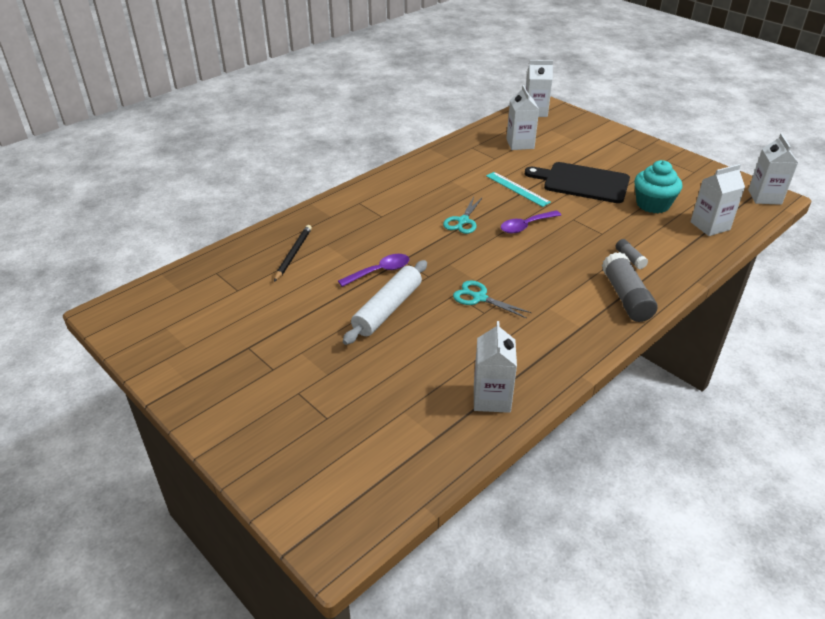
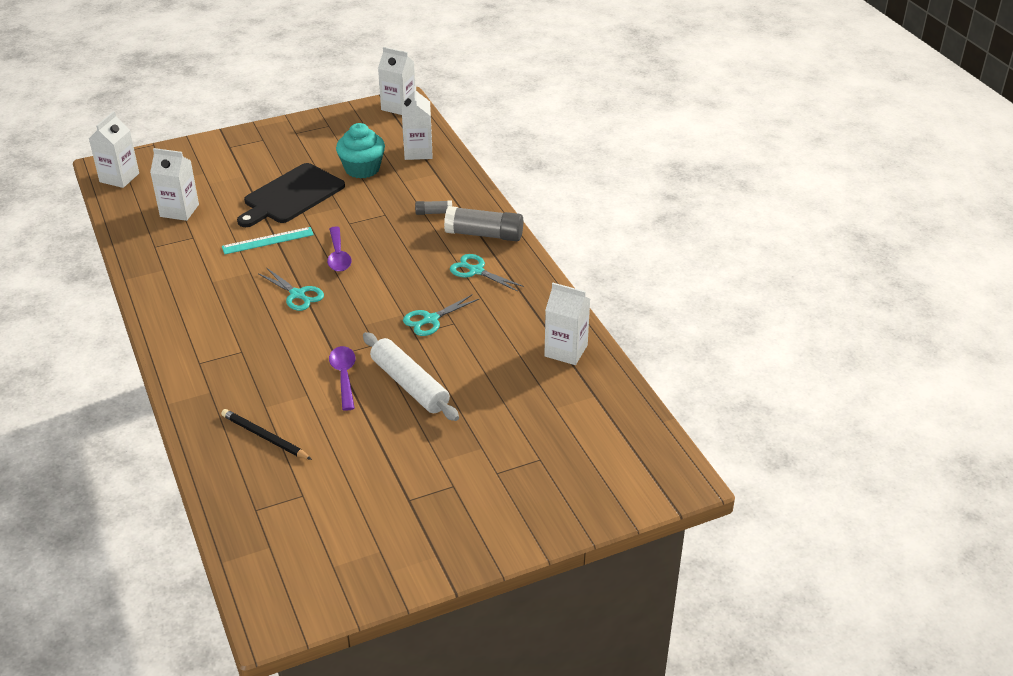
camera: 70 degrees left, 0 degrees up
none -> turquoise scissors [450,254,524,292]

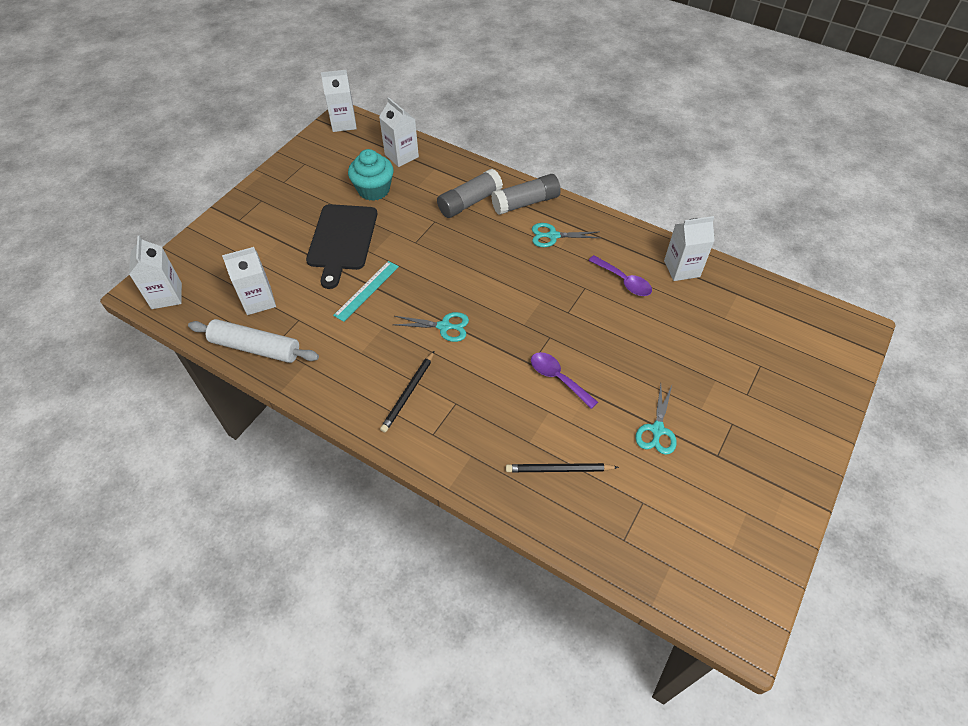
camera: 35 degrees left, 15 degrees up
purple spoon [327,226,352,272] -> purple spoon moved to [588,255,652,296]
white rolling pin [363,332,459,421] -> white rolling pin moved to [188,319,319,363]
turquoise scissors [403,294,479,336] -> turquoise scissors moved to [635,384,677,455]
grey glue stick [415,200,452,215] -> grey glue stick [437,169,503,218], size x2.01
none -> black pencil [380,351,434,433]

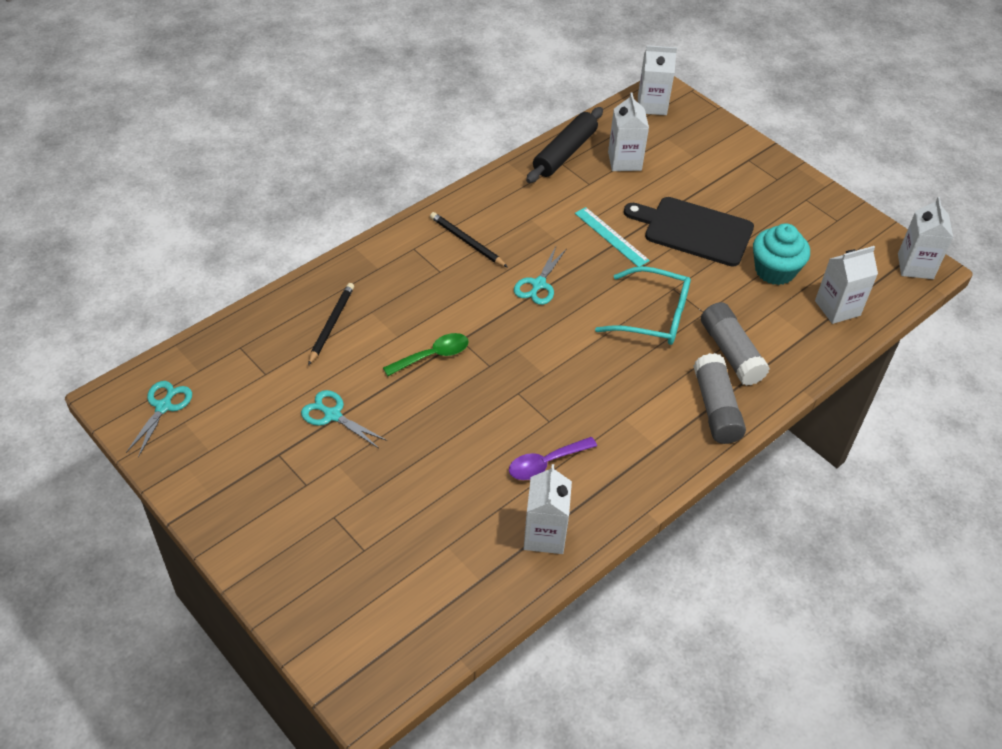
camera: 105 degrees right, 5 degrees down
white rolling pin [188,319,319,363] -> black rolling pin [526,107,603,183]
purple spoon [531,352,598,409] -> green spoon [383,333,469,376]
turquoise scissors [532,223,600,247] -> turquoise scissors moved to [126,381,192,457]
none -> turquoise glasses [595,266,691,345]

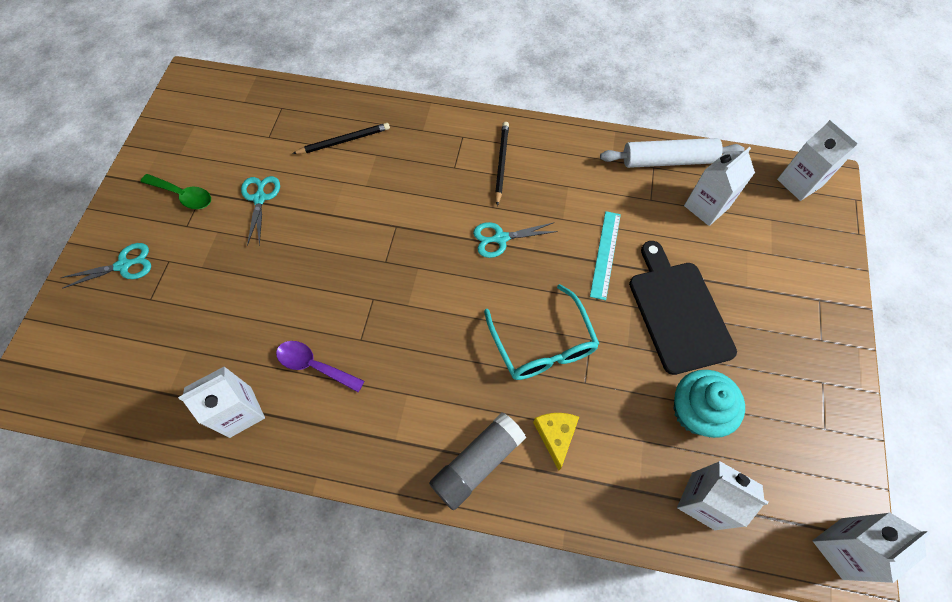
camera: 55 degrees right, 15 degrees up
turquoise scissors [126,381,192,457] -> turquoise scissors moved to [61,243,151,288]
green spoon [383,333,469,376] -> green spoon moved to [141,174,211,209]
black rolling pin [526,107,603,183] -> white rolling pin [600,138,744,168]
grey glue stick [701,302,770,386] -> yellow cheese [533,413,579,471]

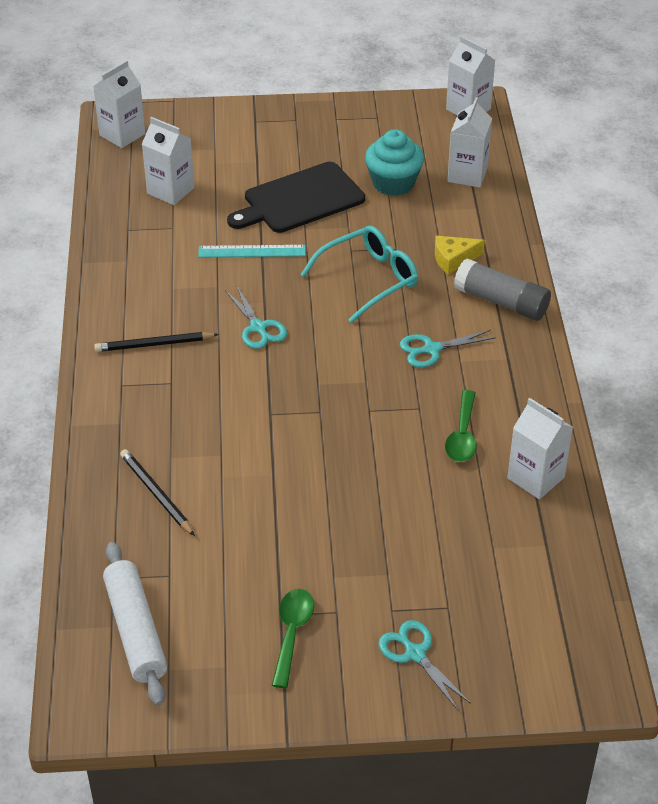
camera: 105 degrees left, 20 degrees down
turquoise scissors [241,176,280,246] -> turquoise scissors moved to [400,330,496,368]
purple spoon [276,341,364,392] -> green spoon [445,390,477,462]
white rolling pin [600,138,744,168] -> white rolling pin moved to [103,542,167,706]

